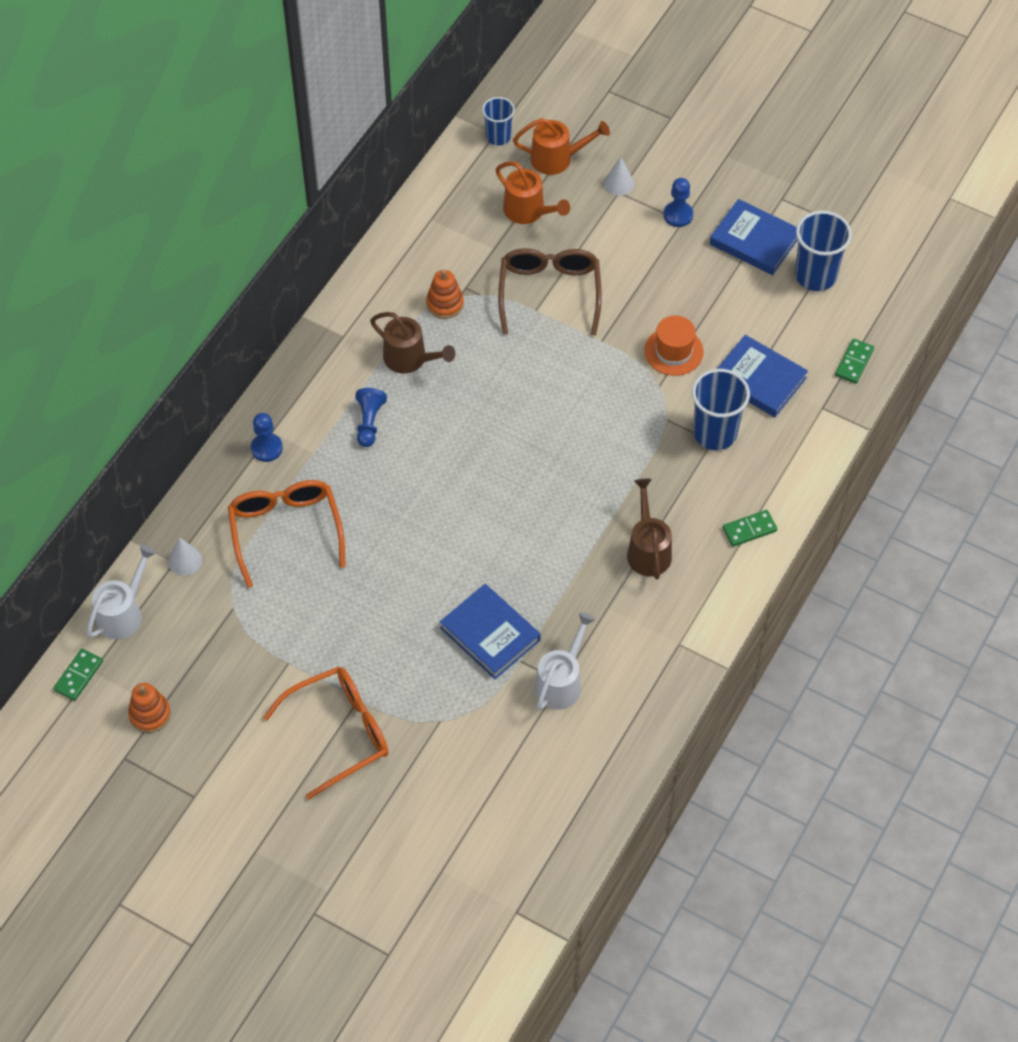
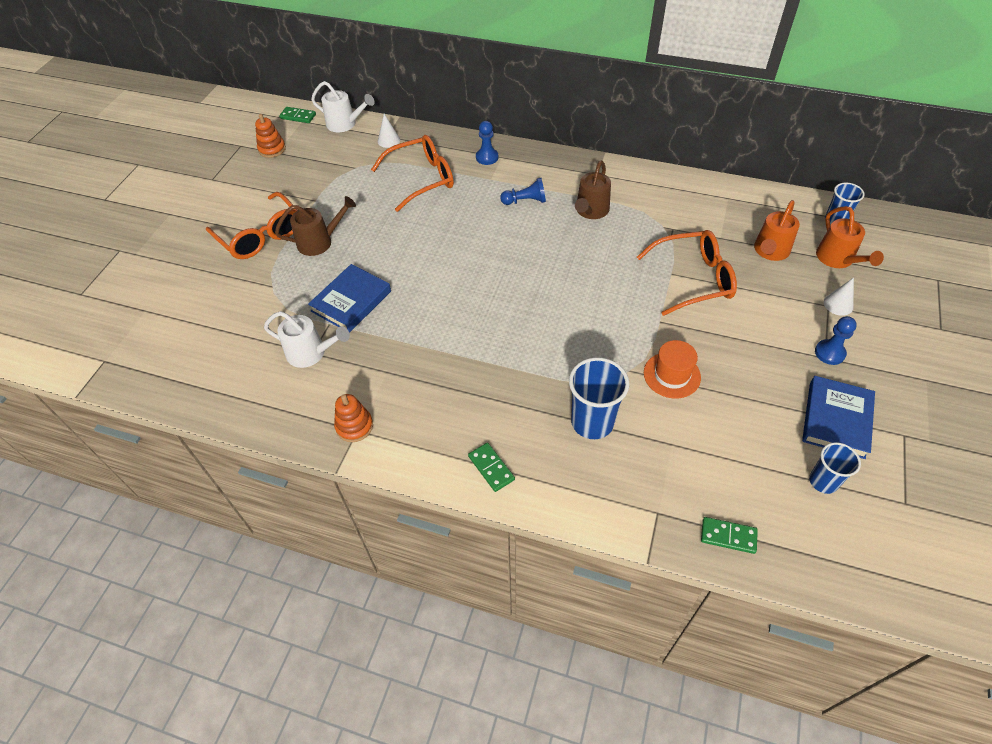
camera: 80 degrees right, 5 degrees down
orange stacking toy [426,270,464,319] -> orange stacking toy moved to [334,394,373,442]
brown glasses [498,248,602,336] -> orange glasses [637,230,737,316]
brown watering can [627,479,672,580] -> brown watering can moved to [275,196,356,256]
blue book [717,335,808,417] -> none
blue cup [795,211,852,291] -> blue cup [809,442,861,494], size x0.62

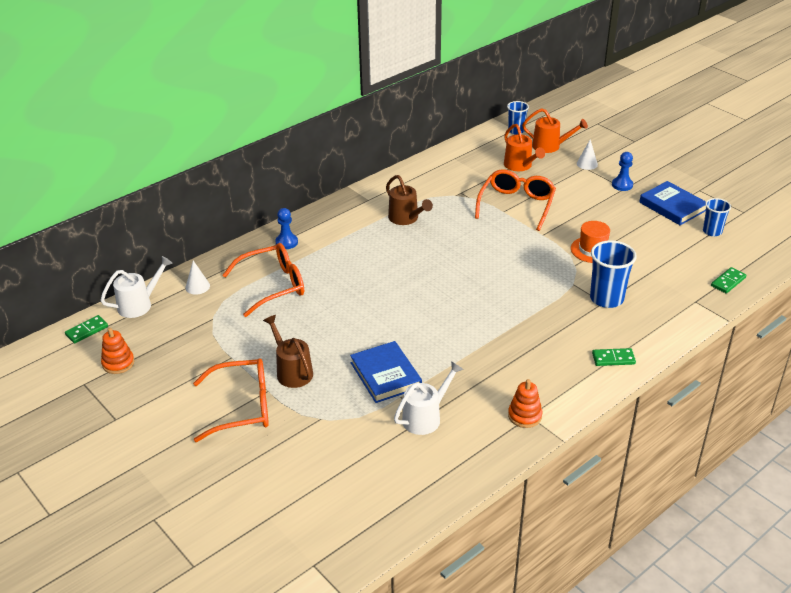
camera: 60 degrees left, 15 degrees down
brown watering can [275,196,356,256] -> brown watering can turned 45 degrees counterclockwise [263,315,313,388]
orange glasses [371,135,454,212] -> orange glasses turned 60 degrees clockwise [223,243,304,317]
blue pawn [500,178,546,205] -> none

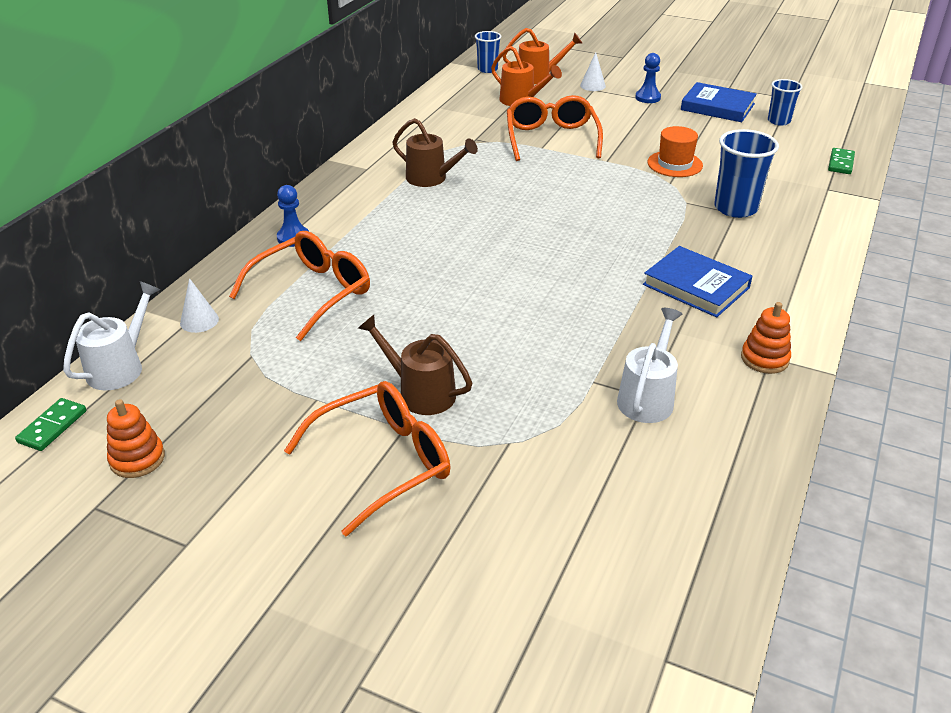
camera: 25 degrees left, 0 degrees up
blue book [350,341,422,403] -> blue book moved to [643,246,753,317]
green domino [592,348,636,366] -> none

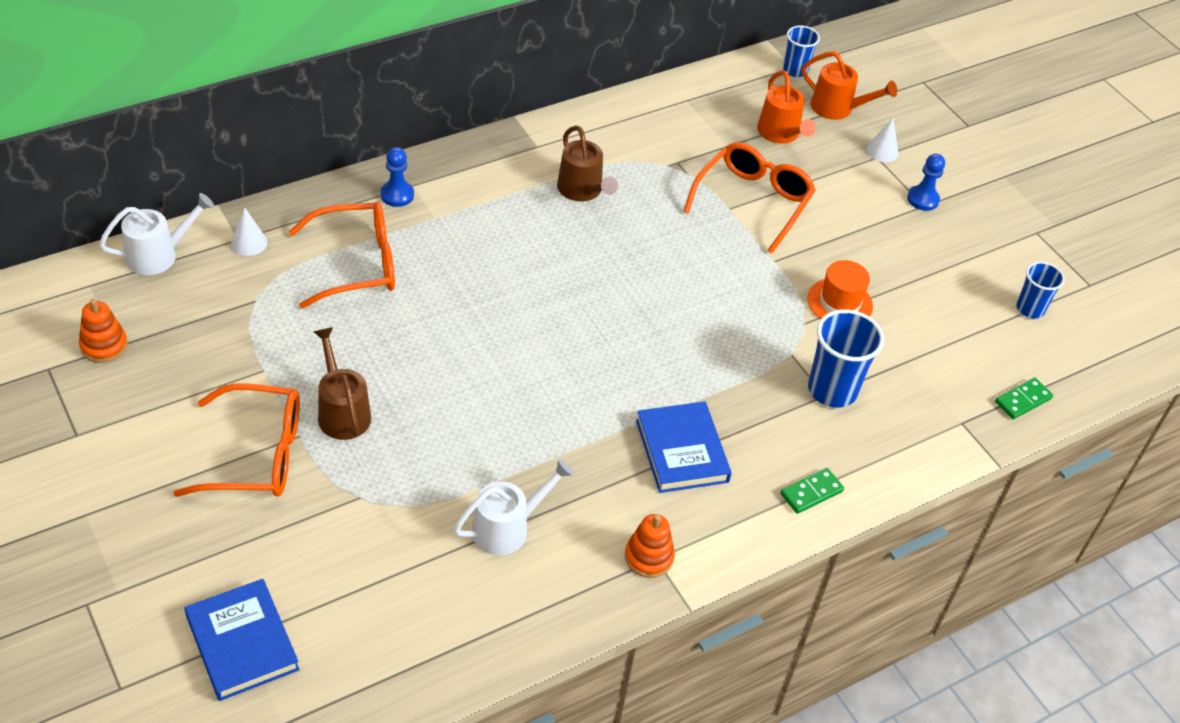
camera: 30 degrees right, 10 degrees up
green domino [15,398,86,451] -> green domino moved to [780,468,844,514]
blue book [681,82,757,122] -> blue book moved to [184,579,299,701]

